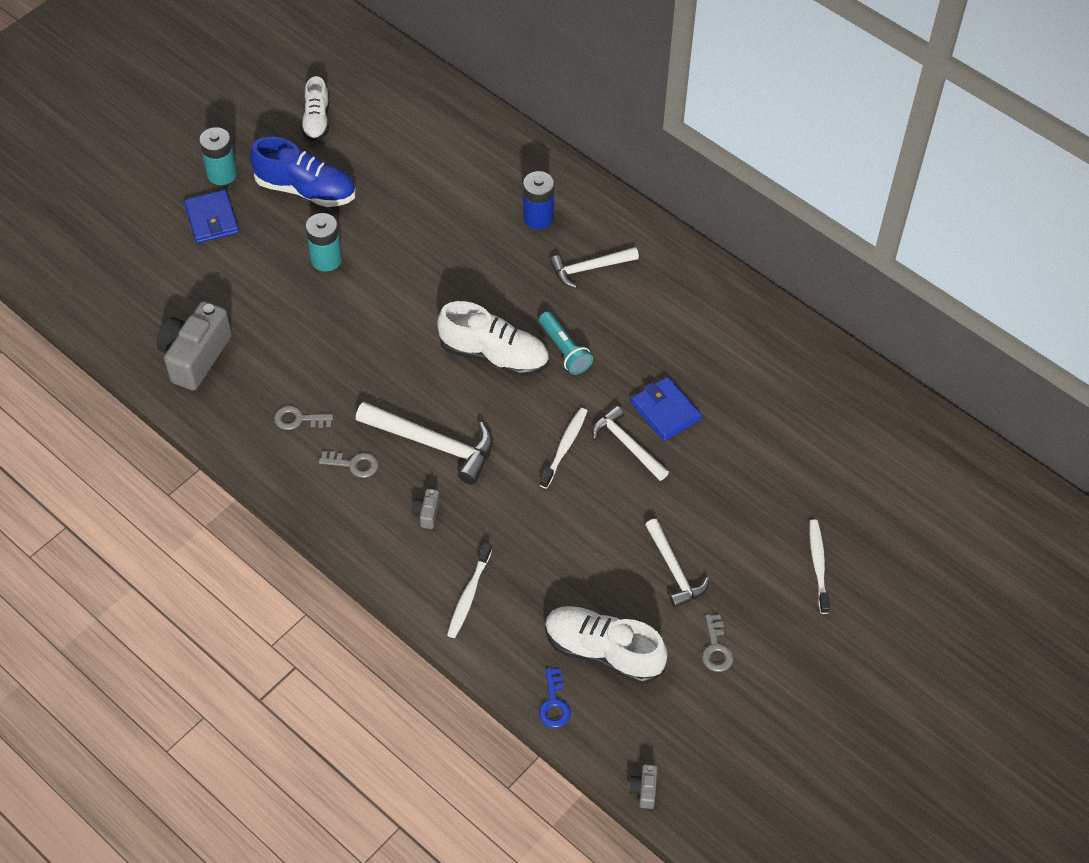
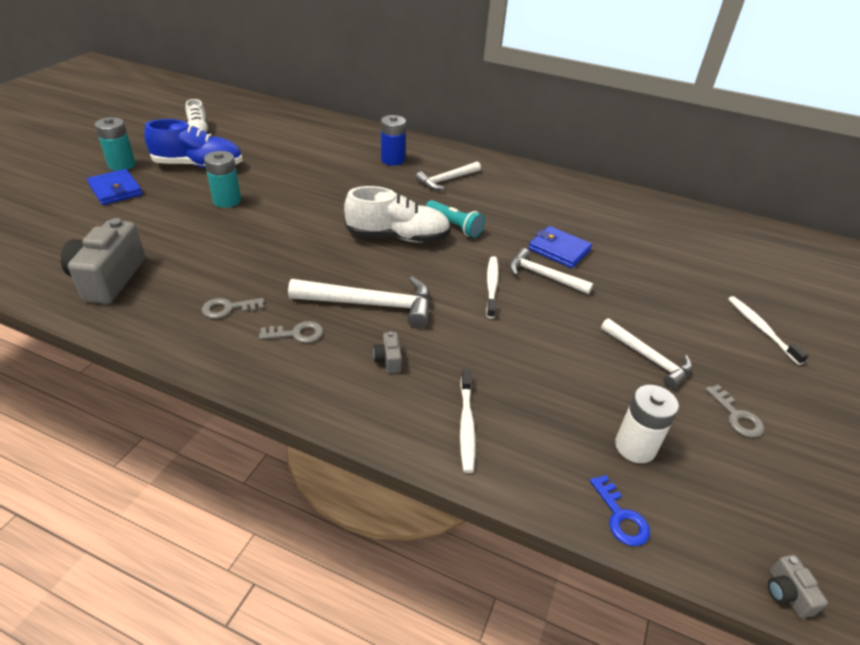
camera: 20 degrees left, 15 degrees down
white shoe [545,606,668,684] -> white battery [615,385,679,463]

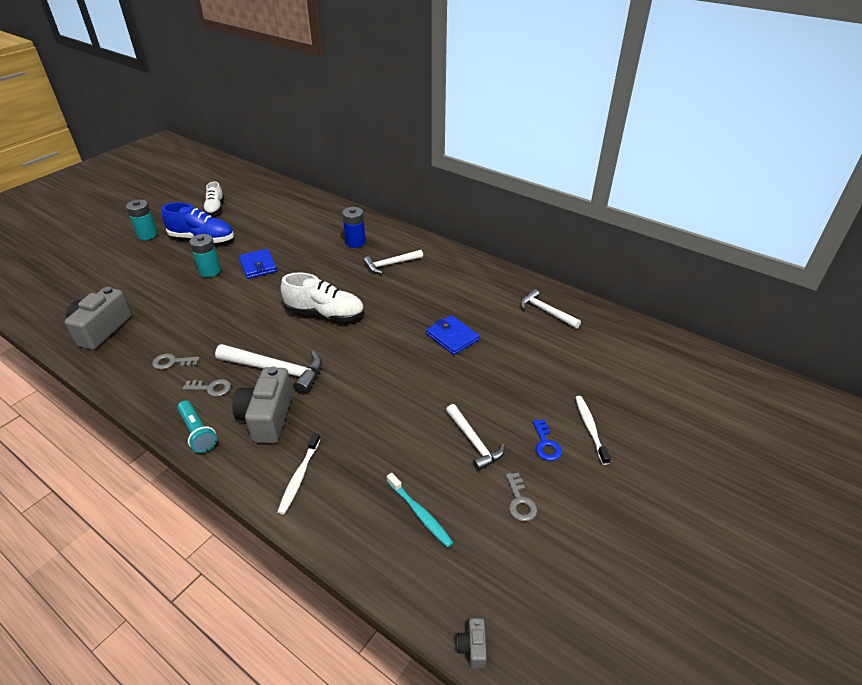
camera: 15 degrees right, 0 degrees up
blue wallet [87,169,143,205] -> blue wallet moved to [239,249,277,279]
grey camera [373,332,402,373] -> grey camera [232,366,293,443], size x2.35
turquoise flashlight [426,200,485,238] -> turquoise flashlight moved to [177,400,217,453]
white toothbrush [486,256,499,319] -> none
white hammer [509,248,593,294] -> white hammer moved to [521,289,581,329]
blue key [590,475,650,546] -> blue key moved to [533,420,562,461]
white battery [615,385,679,463] -> turquoise toothbrush [387,473,454,548]

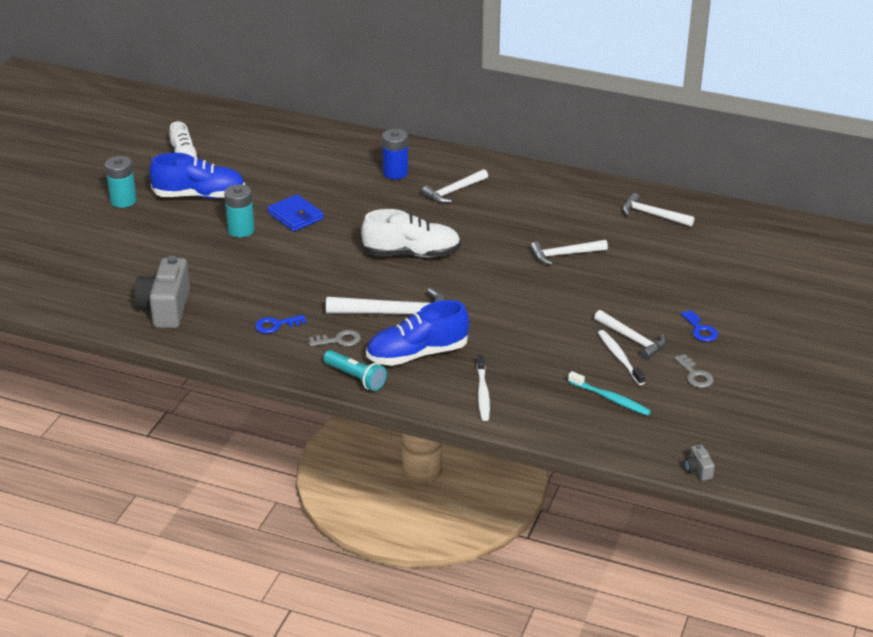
camera: 15 degrees left, 5 degrees down
grey key [152,354,200,370] -> blue key [255,315,306,333]
grey camera [232,366,293,443] -> blue shoe [366,300,469,366]
blue wallet [426,315,479,355] -> white hammer [530,240,608,265]
white toothbrush [575,396,611,465] -> white toothbrush moved to [598,330,646,385]

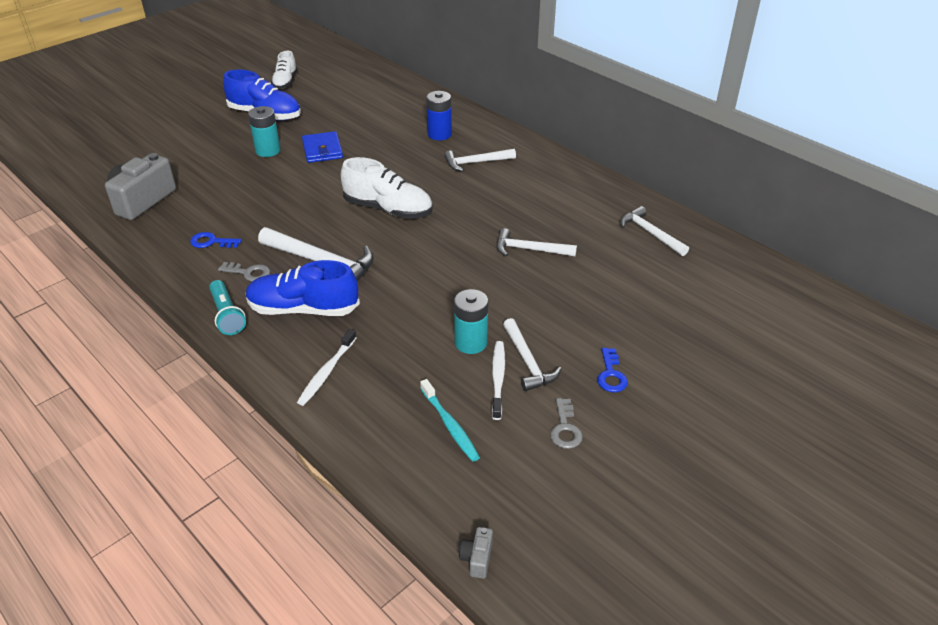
camera: 25 degrees right, 5 degrees up
turquoise battery [105,156,137,208] -> turquoise battery moved to [454,289,488,354]

